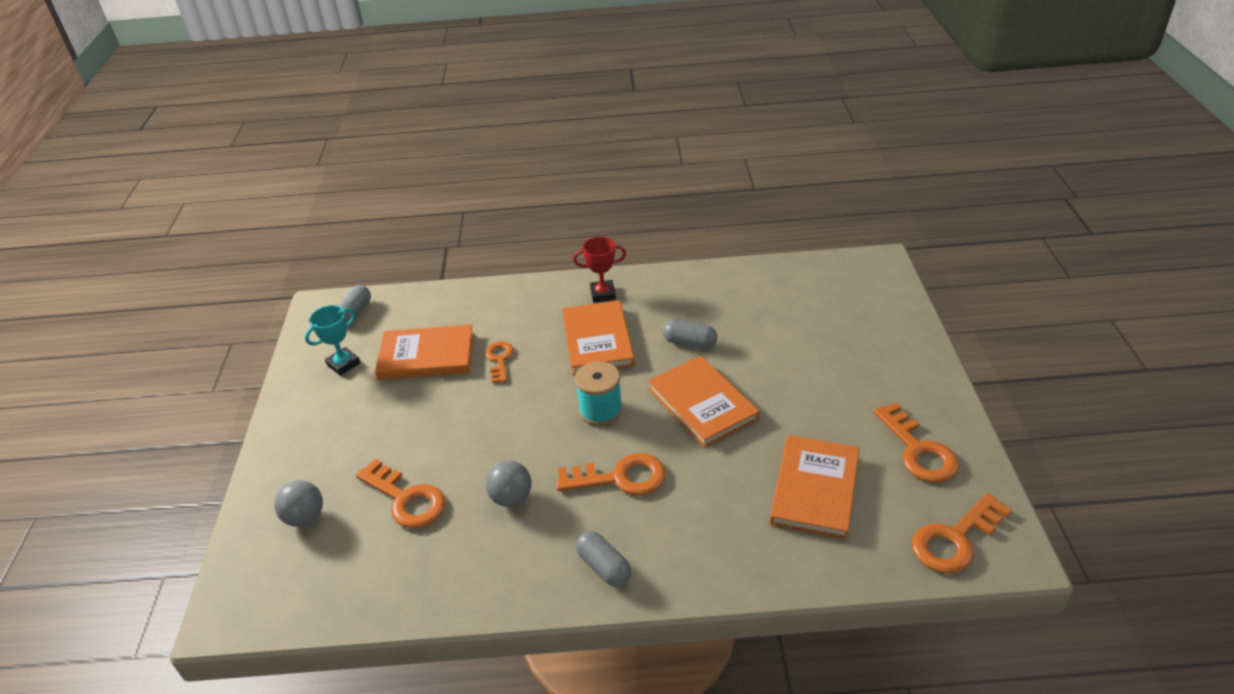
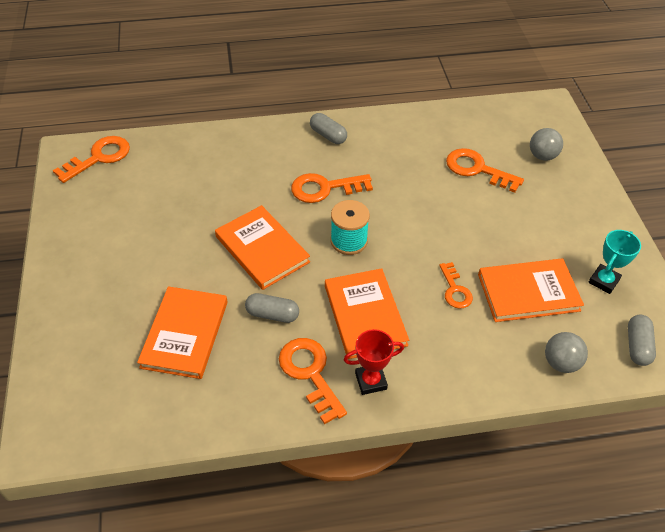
camera: 170 degrees right, 10 degrees up
grey ball [485,460,532,507] -> grey ball moved to [545,332,588,373]
orange book [770,435,859,540] -> orange book moved to [137,286,228,379]
orange key [873,402,959,483] -> orange key moved to [279,338,347,424]

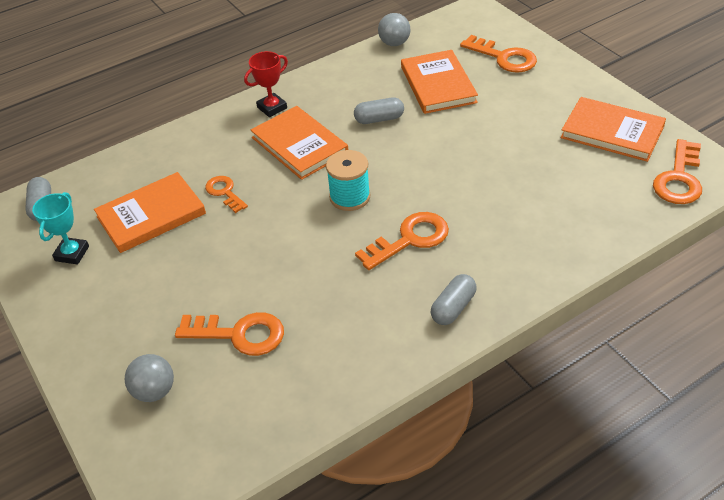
camera: 160 degrees right, 5 degrees down
orange book [215,205,310,290] -> orange book moved to [560,97,666,162]
orange key [279,338,347,424] -> orange key moved to [460,35,537,73]
grey capsule [310,113,347,144] -> grey capsule turned 75 degrees counterclockwise [431,274,477,325]
grey ball [545,332,588,373] -> grey ball moved to [378,13,410,46]

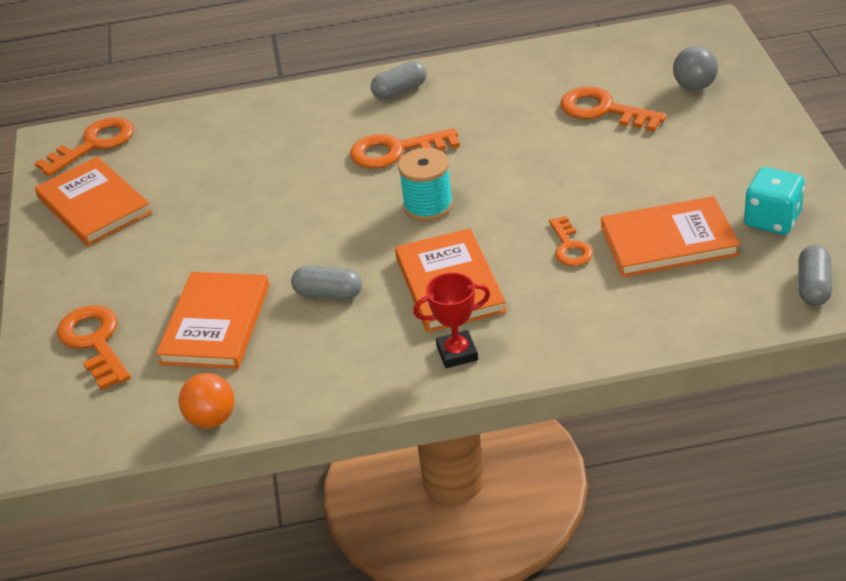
camera: 155 degrees left, 5 degrees down
turquoise trophy [32,192,89,265] -> turquoise dice [744,167,805,235]
grey ball [378,13,410,46] -> orange ball [179,373,235,429]

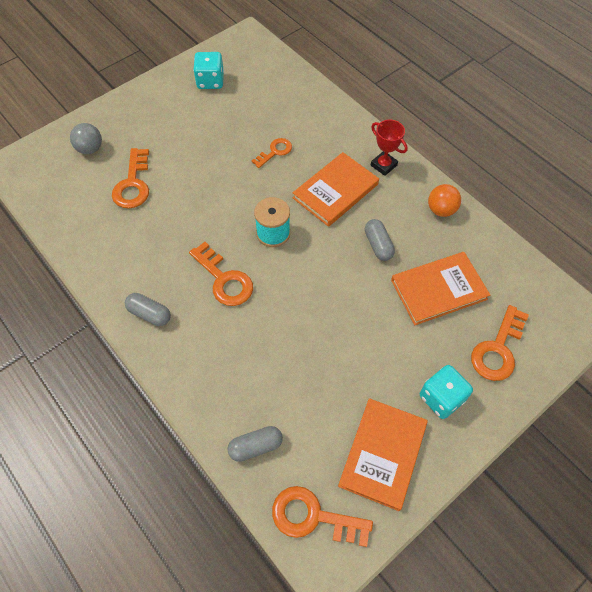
camera: 125 degrees left, 20 degrees up
orange ball [179,373,235,429] -> orange ball moved to [428,184,461,217]
orange book [601,196,740,277] -> none
grey capsule [798,245,832,306] -> grey capsule moved to [228,426,283,462]
none -> turquoise dice [420,365,473,419]

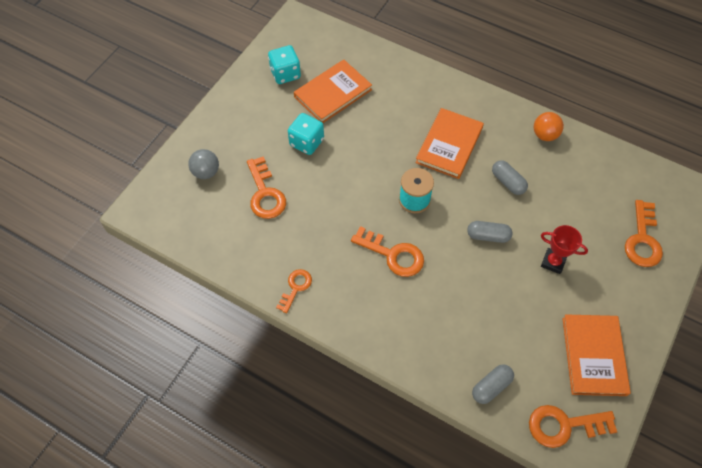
camera: 20 degrees left, 0 degrees up
grey capsule [125,293,171,326] -> grey capsule moved to [467,221,512,243]
orange key [252,138,292,168] -> orange key moved to [276,269,312,313]
red trophy [371,120,408,176] -> red trophy moved to [541,225,588,274]
orange book [391,252,490,325] -> orange book moved to [294,60,372,123]
turquoise dice [420,365,473,419] -> turquoise dice moved to [288,113,324,155]

